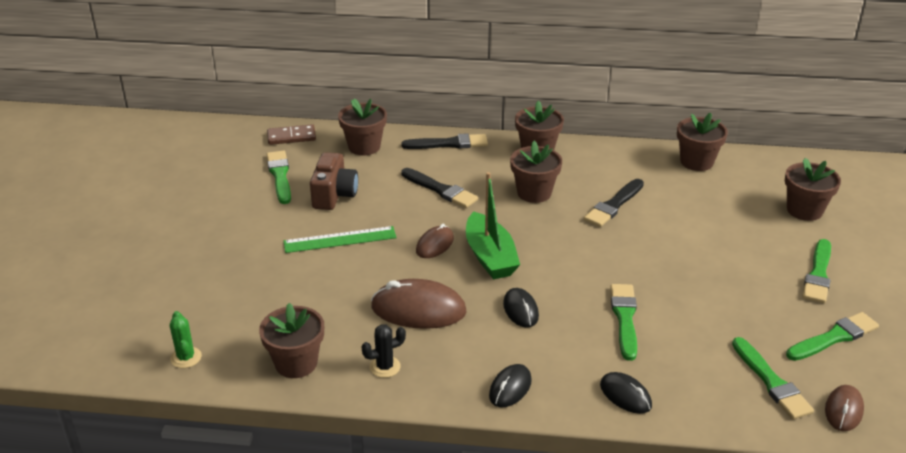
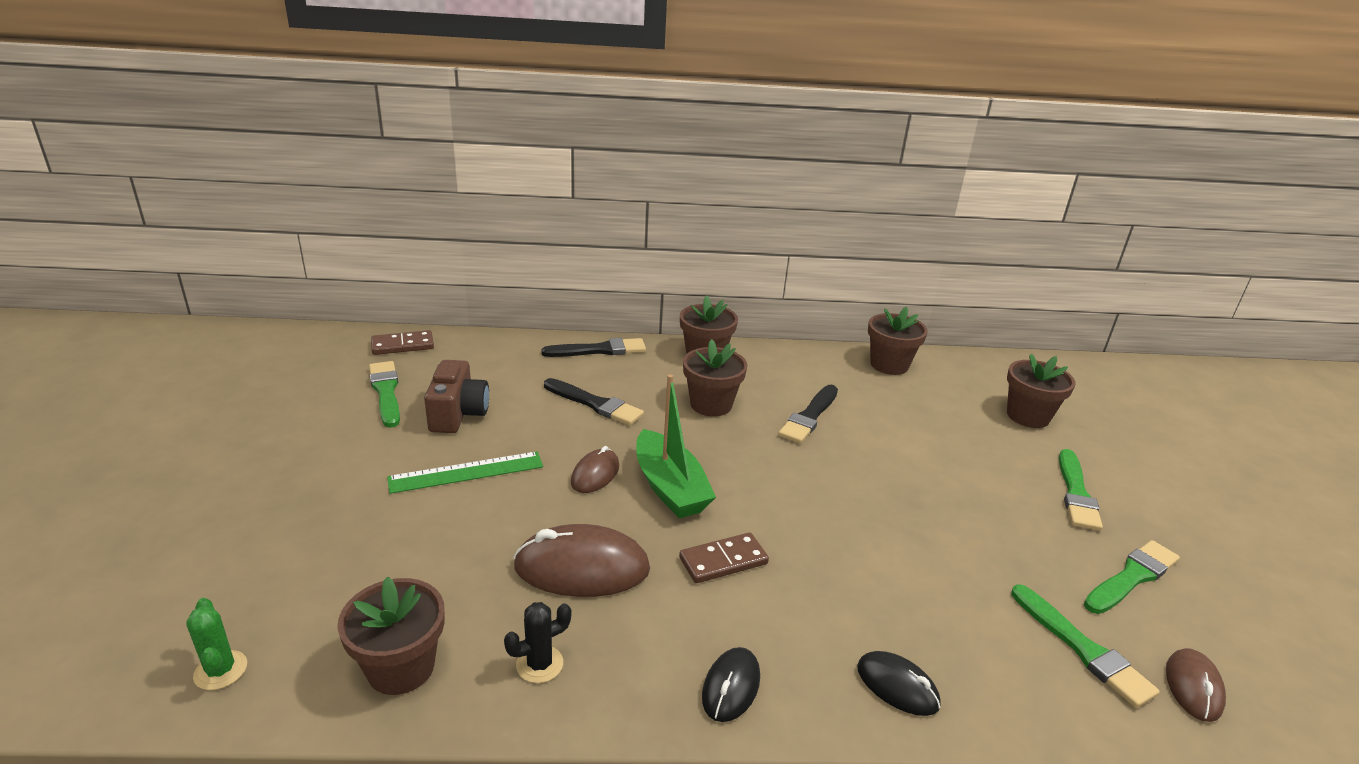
camera: 10 degrees left, 5 degrees down
brown flower pot [338,98,387,156] -> none
black mouse [503,288,539,328] -> brown domino [679,533,769,583]
green brush [610,284,637,361] -> none

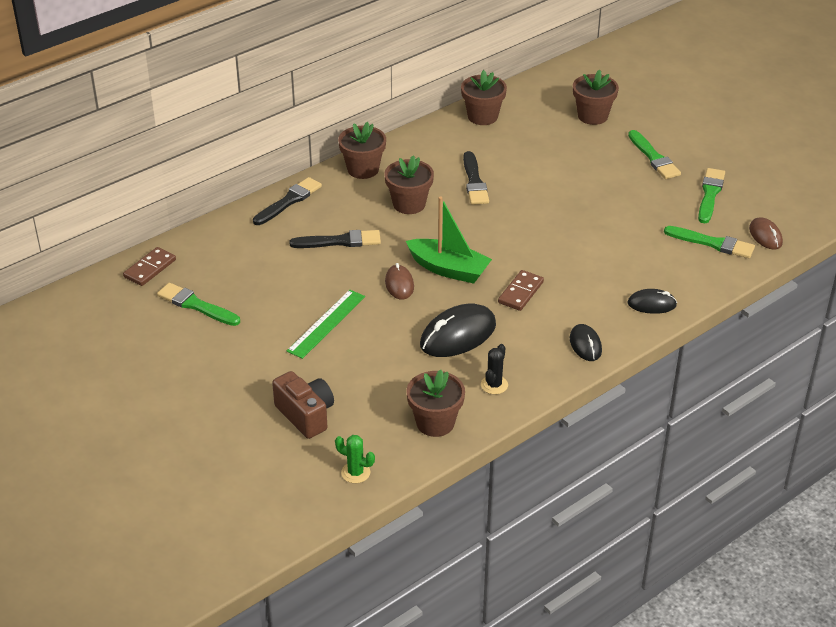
camera: 35 degrees left, 10 degrees up
brown camera [424,360,489,433] -> brown camera moved to [272,371,334,439]
brown mouse [513,524,650,597] -> black mouse [420,304,496,357]

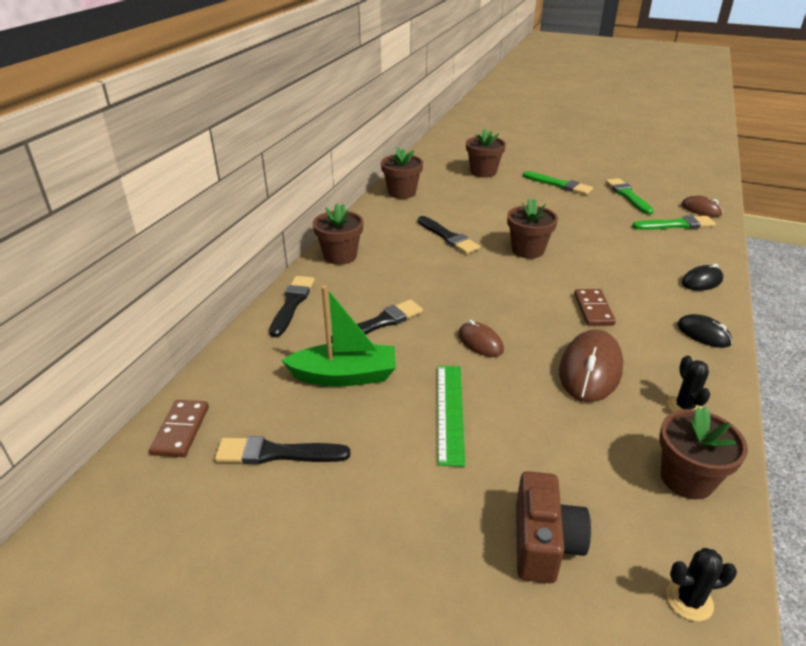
camera: 30 degrees left, 5 degrees down
green brush [157,283,240,326] -> black brush [215,436,351,464]
brown camera [272,371,334,439] -> brown camera turned 75 degrees clockwise [516,471,591,583]
green cactus [335,435,375,483] -> black cactus [666,548,737,621]
brown flower pot [384,155,434,214] -> brown flower pot moved to [507,198,558,259]
green boat [406,196,492,284] -> green boat moved to [281,285,396,387]
black mouse [420,304,496,357] -> brown mouse [559,329,624,402]

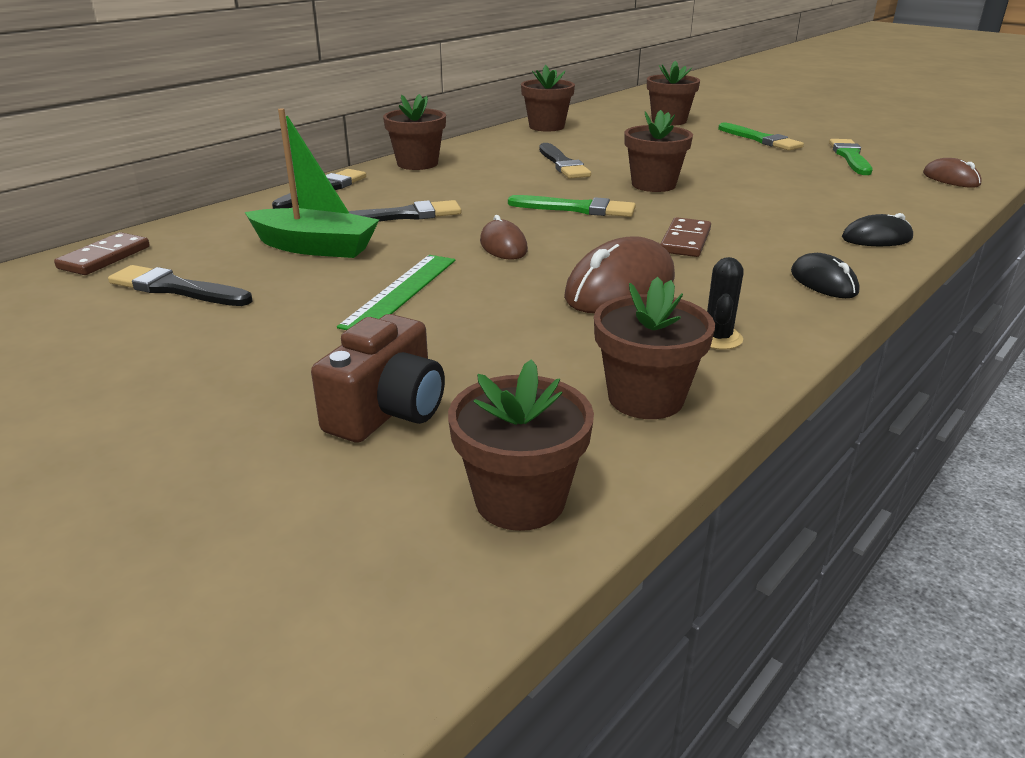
camera: 20 degrees right, 5 degrees down
green brush [632,215,716,230] -> green brush moved to [508,195,636,217]
black cactus [666,548,737,621] -> brown flower pot [448,359,594,531]

